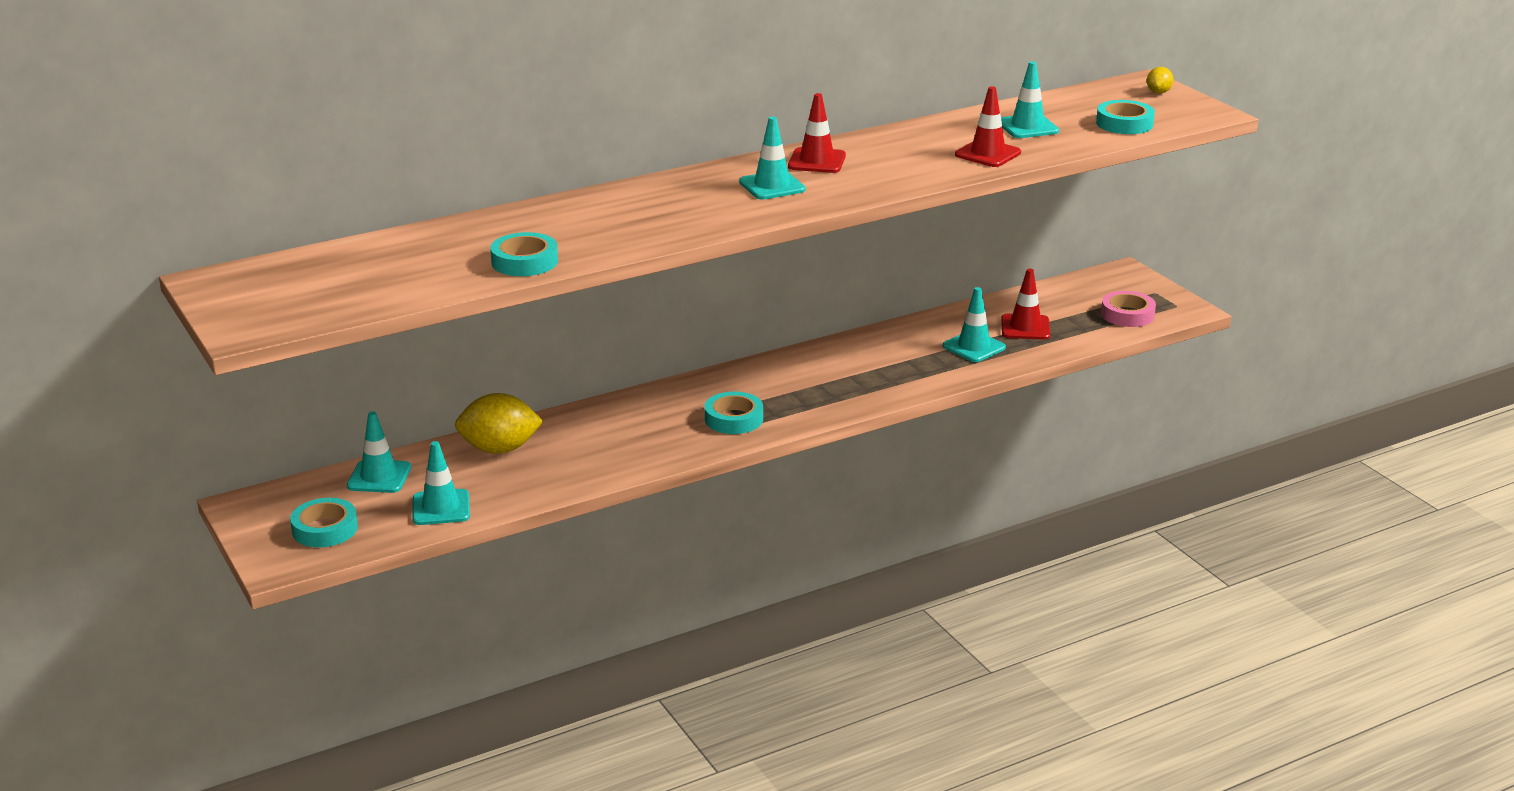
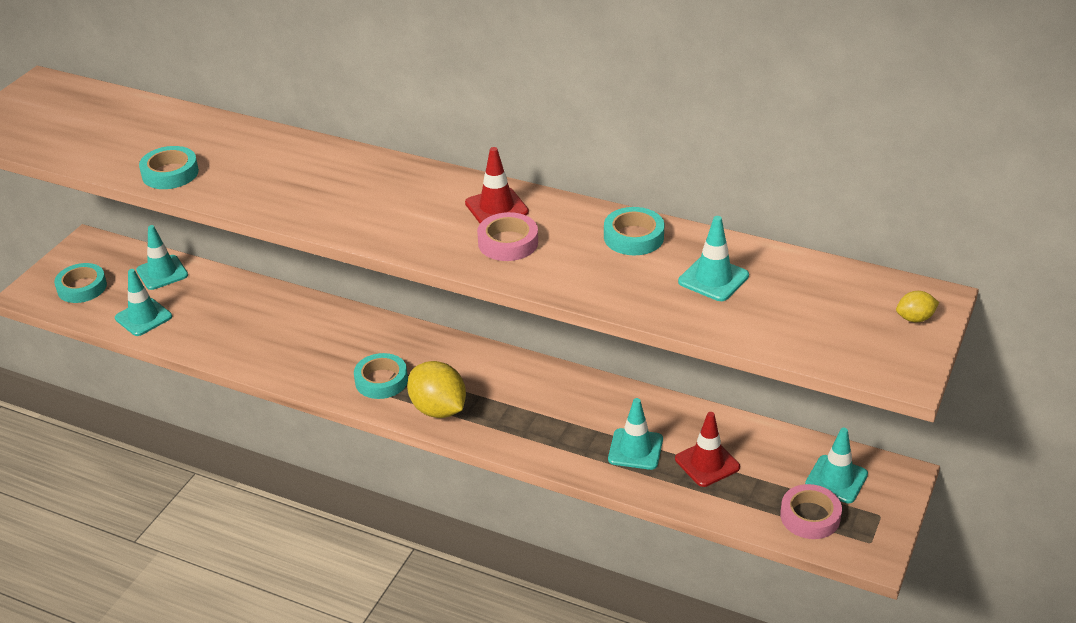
camera: 55 degrees right, 10 degrees up
yellow lemon [455,393,543,454] -> yellow lemon moved to [407,361,466,418]
turquoise traffic cone [739,116,806,200] -> turquoise traffic cone moved to [805,428,868,503]
red traffic cone [955,86,1021,167] -> none
turquoise tape [1096,100,1155,134] -> turquoise tape moved to [604,207,664,255]
none -> pink tape [477,212,538,261]

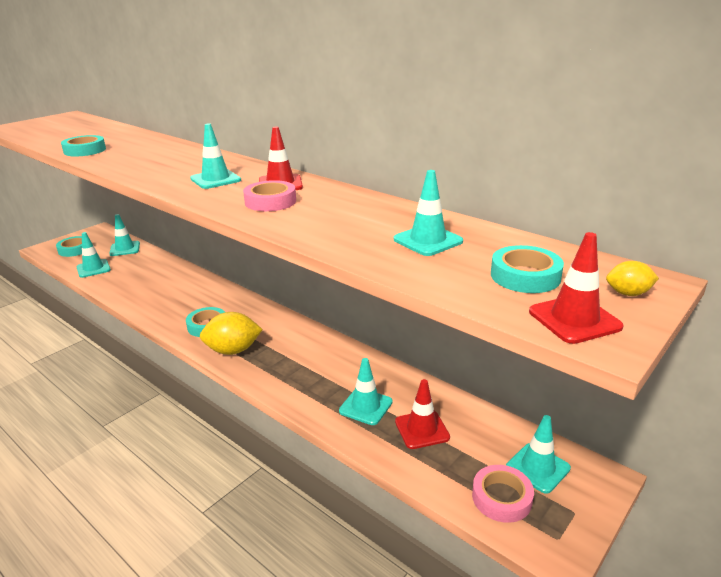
camera: 15 degrees right, 10 degrees down
yellow lemon [407,361,466,418] -> yellow lemon turned 75 degrees counterclockwise [200,312,263,355]
turquoise tape [604,207,664,255] -> turquoise tape moved to [491,245,564,293]
none -> turquoise traffic cone [190,124,241,189]
none -> red traffic cone [529,232,624,344]

